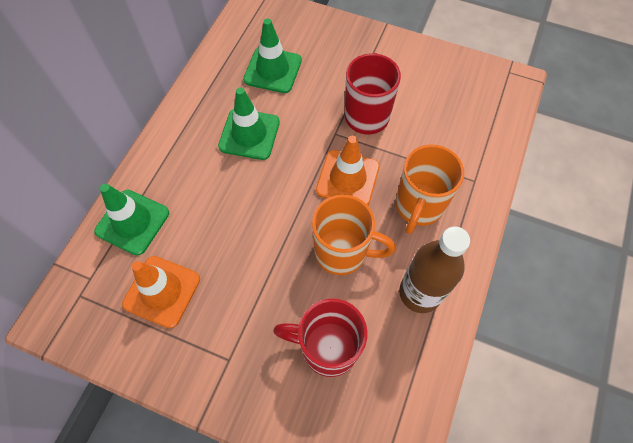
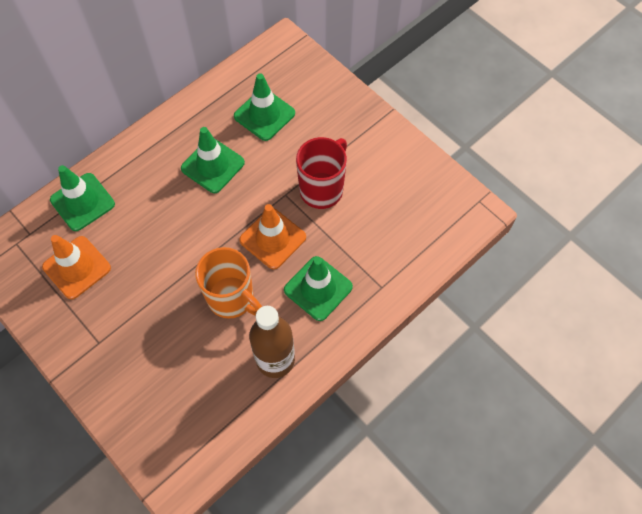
camera: 25 degrees right, 0 degrees up
red mug [273,298,368,377] -> none
orange mug [396,144,464,234] -> green traffic cone [284,256,353,321]

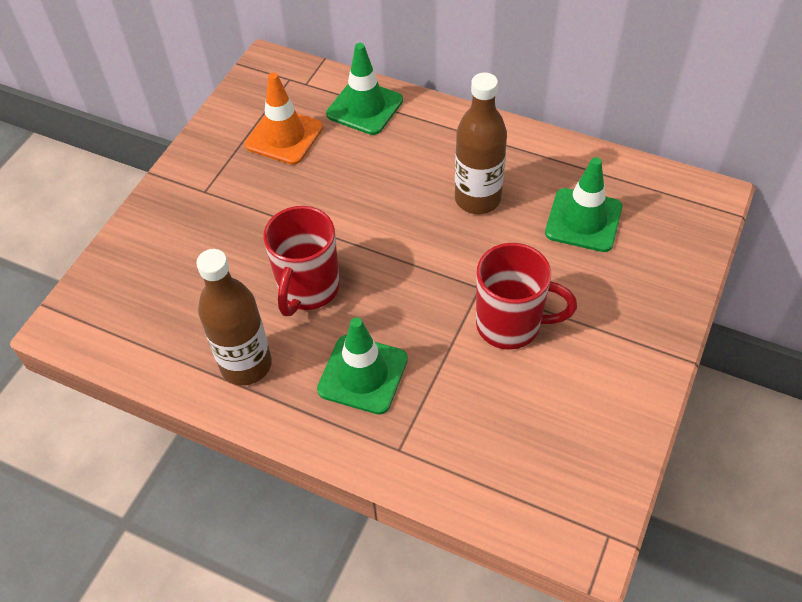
camera: 70 degrees right, 10 degrees down
green traffic cone [181,127,245,193] -> brown bottle [455,73,507,214]
orange mug [195,247,262,319] -> red mug [263,206,340,316]
orange traffic cone [239,204,306,269] -> none

